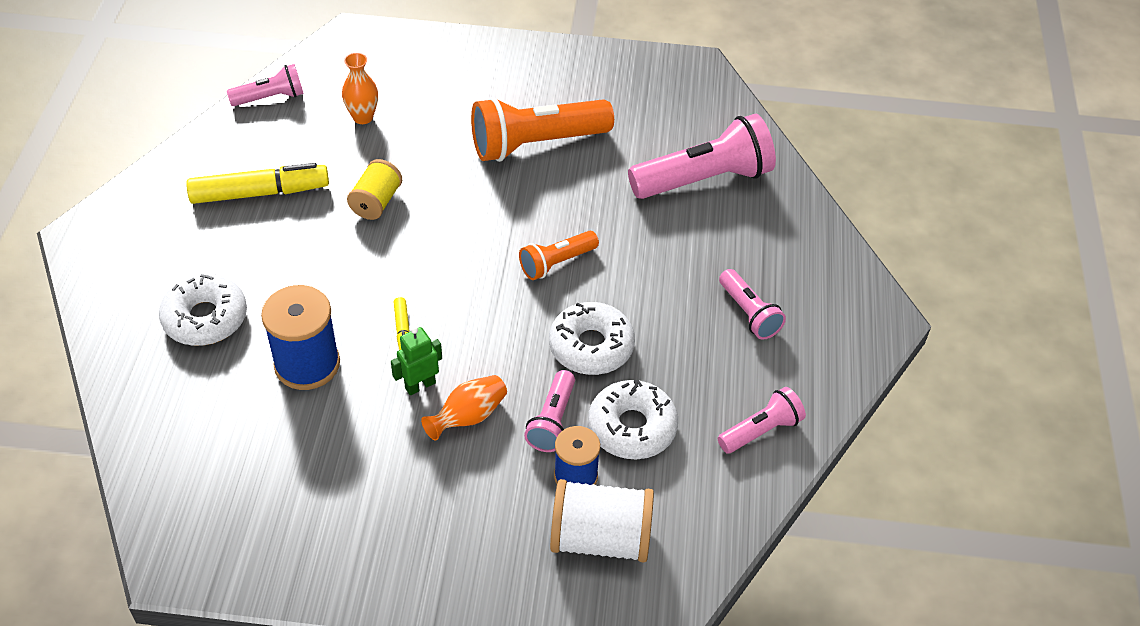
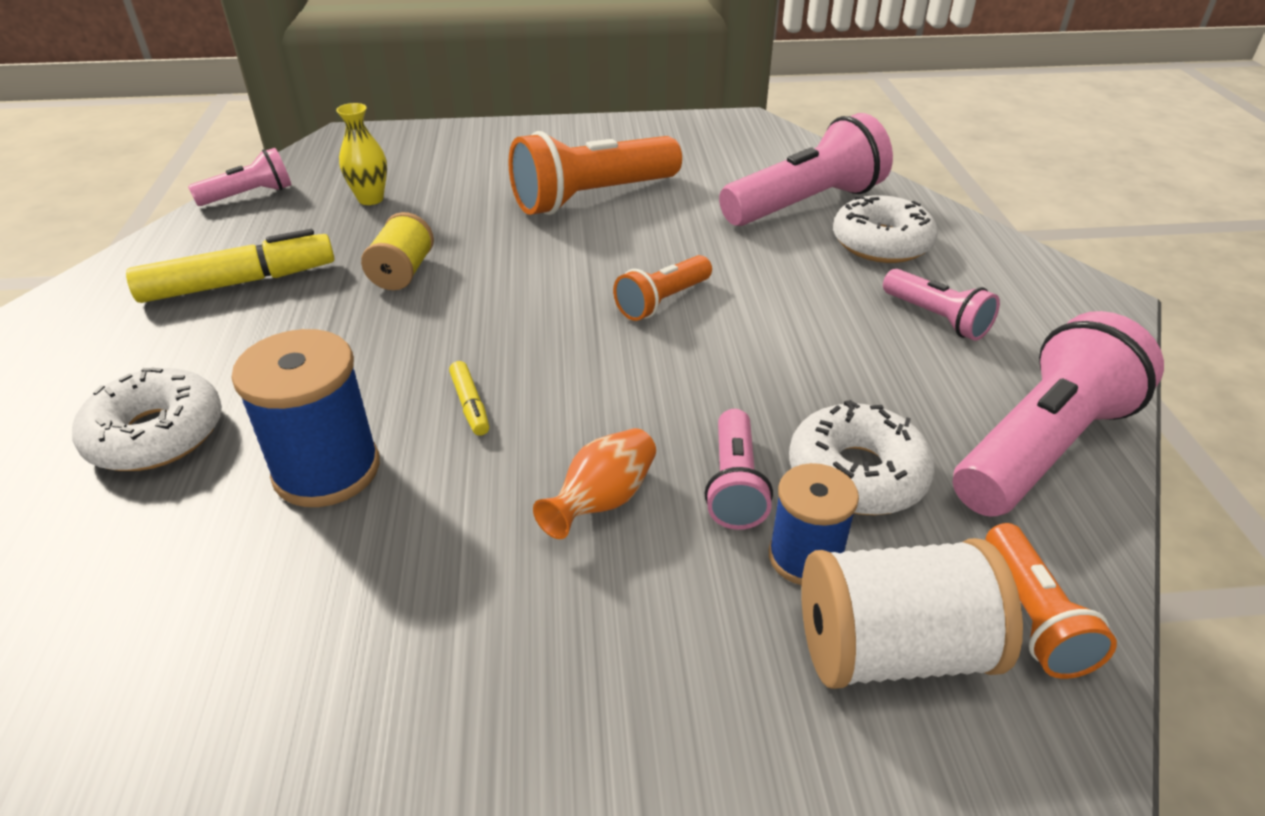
camera: 10 degrees left, 10 degrees down
orange vase [342,53,378,124] -> yellow vase [336,103,387,205]
green robot [391,327,442,395] -> none
white donut [549,302,635,375] -> white donut moved to [833,195,938,263]
pink flashlight [718,387,806,453] -> pink flashlight [953,311,1164,517], size x1.86
none -> orange flashlight [986,523,1117,679]

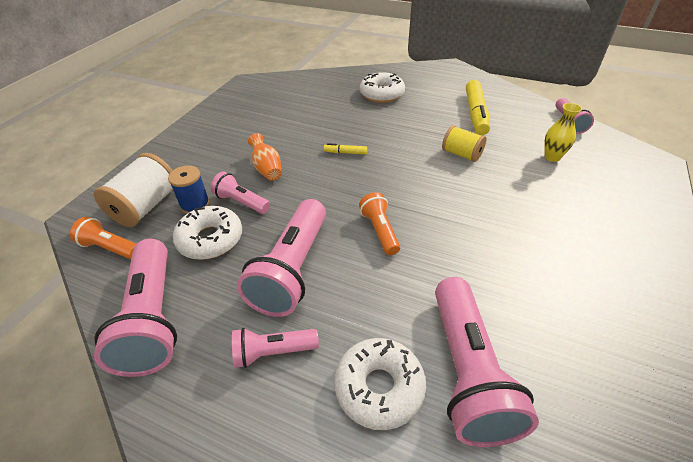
camera: 120 degrees right, 5 degrees up
blue spool [231,329,380,507] -> none
orange flashlight [508,131,682,215] -> none
none -> pink flashlight [237,199,326,317]

